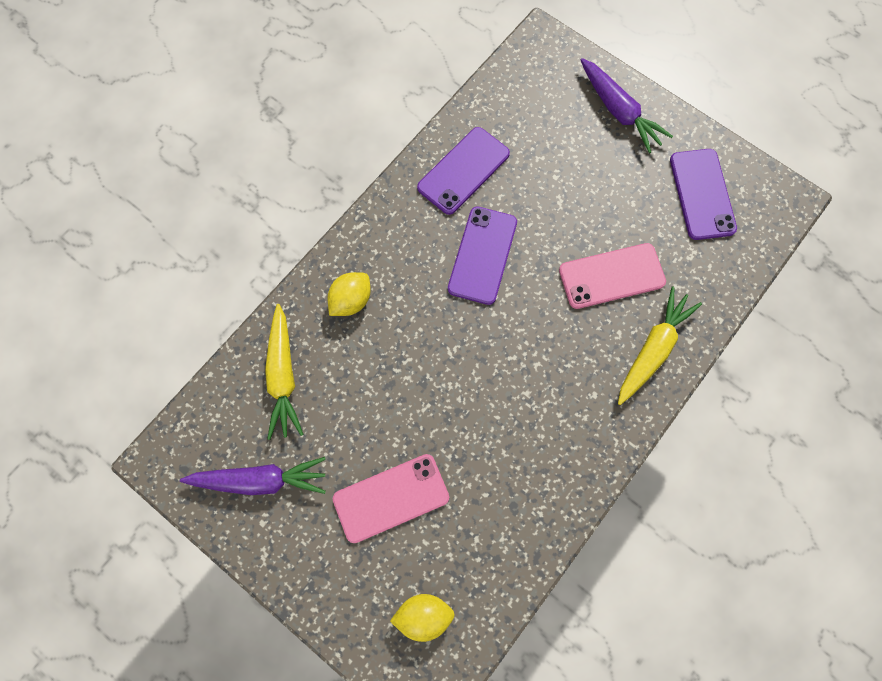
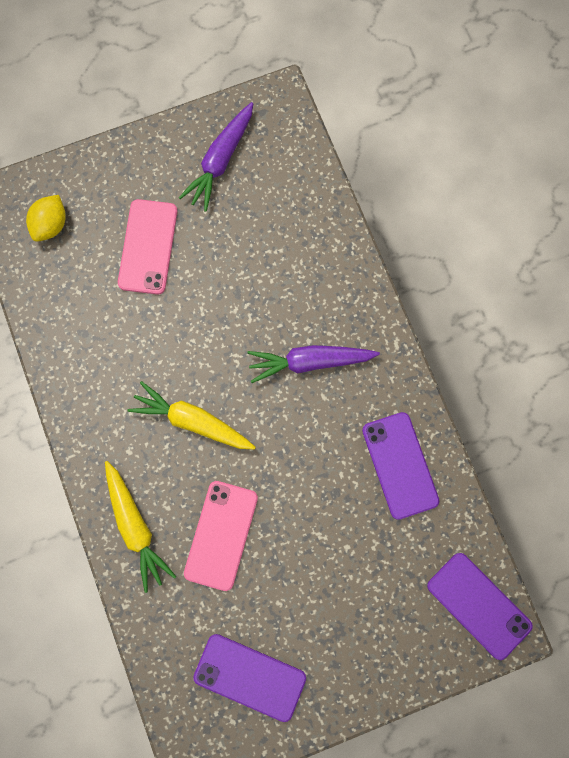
camera: 120 degrees right, 5 degrees up
yellow carrot [265,304,304,440] -> yellow carrot moved to [128,381,256,450]
yellow lemon [328,272,371,316] -> none
purple phone [448,206,517,305] -> purple phone moved to [427,553,533,660]
purple carrot [581,58,673,153] -> purple carrot moved to [247,345,380,383]

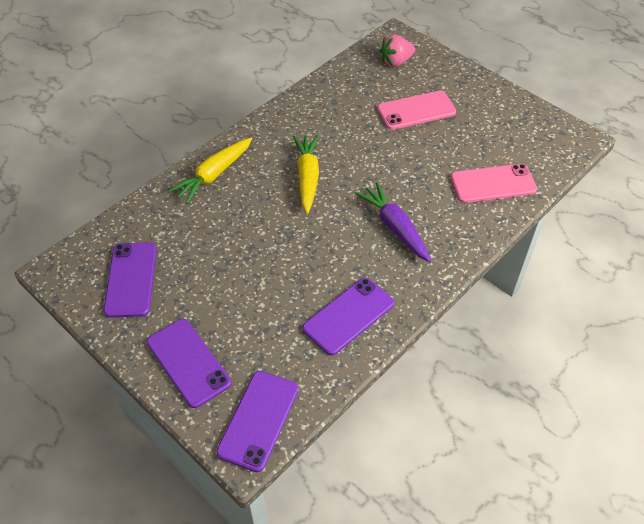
camera: 65 degrees right, 25 degrees down
yellow lemon [26,195,66,242] -> pink strawberry [380,35,415,67]
purple carrot [179,102,253,212] -> none
pink phone [184,481,258,591] -> pink phone moved to [451,164,537,203]
none -> purple phone [147,319,231,408]

